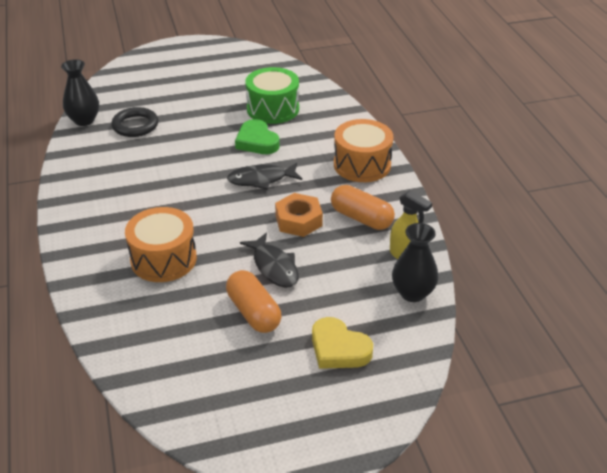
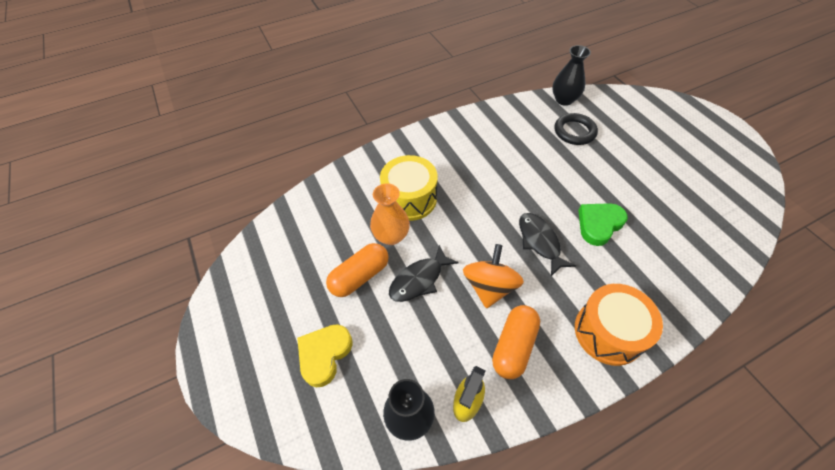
camera: 80 degrees right, 15 degrees up
orange drum [125,207,197,282] -> yellow drum [380,155,438,221]
green drum [245,67,299,124] -> none
orange nut [275,193,323,237] -> orange spinning top [463,244,524,308]
none -> orange vase [370,183,410,245]

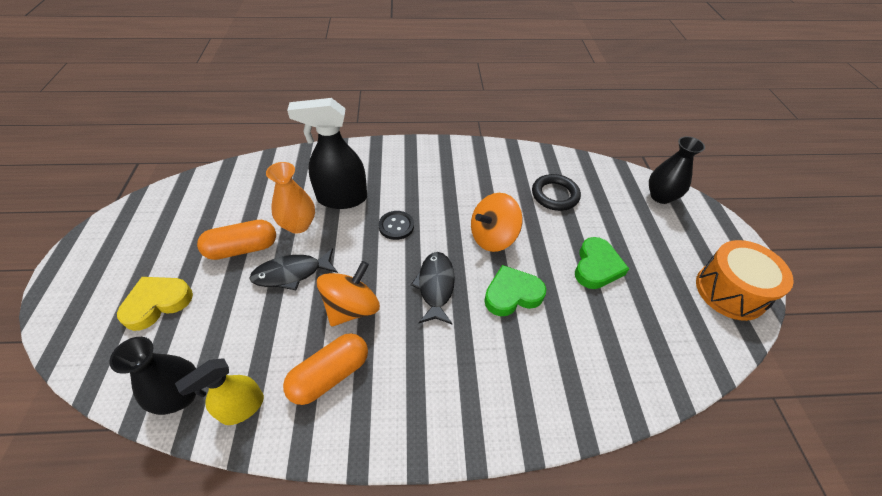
camera: 20 degrees right, 5 degrees down
yellow drum [380,155,438,221] -> black spray bottle [287,98,367,209]
black vase [552,45,591,106] -> black vase moved to [649,136,705,204]
orange drum [575,284,663,366] -> orange drum moved to [696,240,793,321]
none -> black button [378,211,414,240]
none -> orange spinning top [471,193,523,252]
none -> green heart [575,237,629,289]

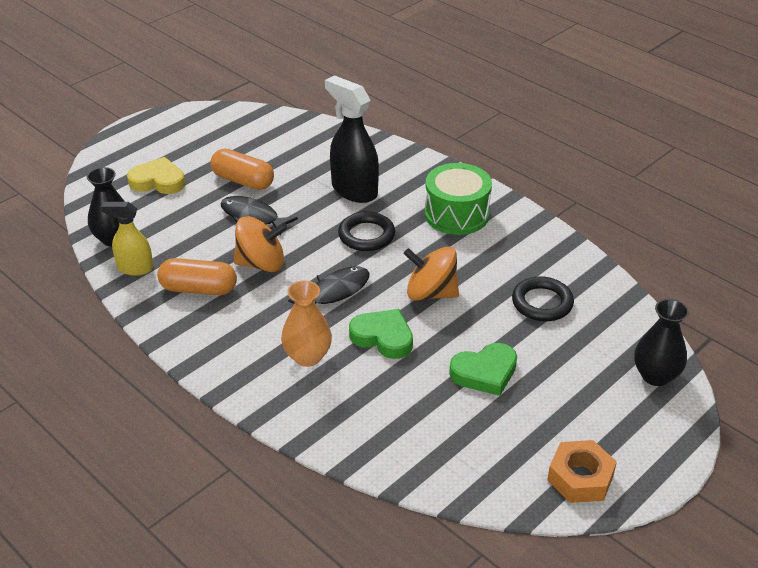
camera: 50 degrees right, 10 degrees down
orange vase [266,162,315,233] -> orange vase moved to [281,280,332,367]
black button [378,211,414,240] -> black ring [338,211,395,251]
orange drum [696,240,793,321] -> orange nut [547,440,617,503]
none -> green drum [425,163,492,235]

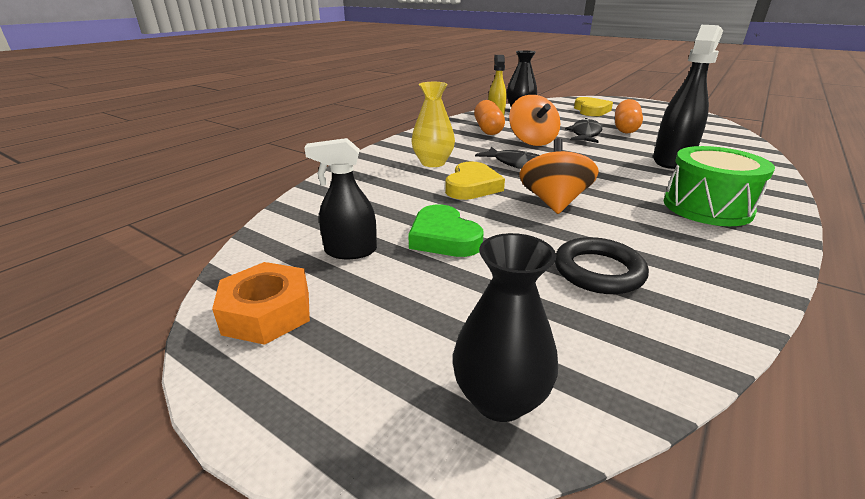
camera: 80 degrees right, 10 degrees down
orange vase [281,280,332,367] -> yellow vase [411,82,455,167]
black ring [338,211,395,251] -> none
green heart [349,309,413,359] -> yellow heart [445,161,505,200]
none -> black spray bottle [305,138,377,259]

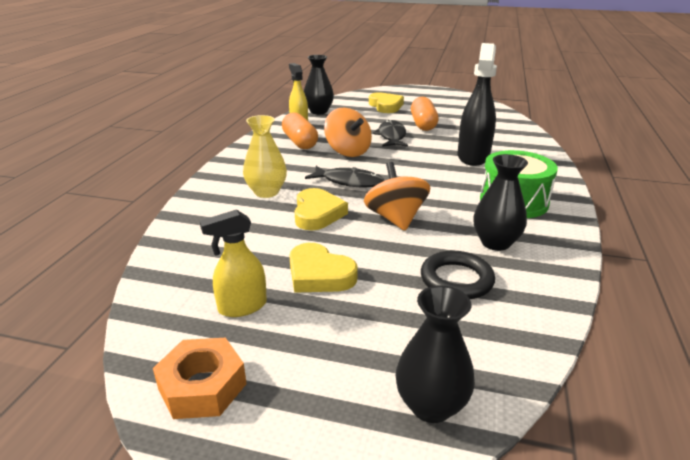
camera: 20 degrees left, 0 degrees up
black spray bottle [305,138,377,259] -> yellow spray bottle [200,209,267,317]
green heart [408,204,484,257] -> yellow heart [289,243,358,293]
none -> black vase [474,154,528,251]

